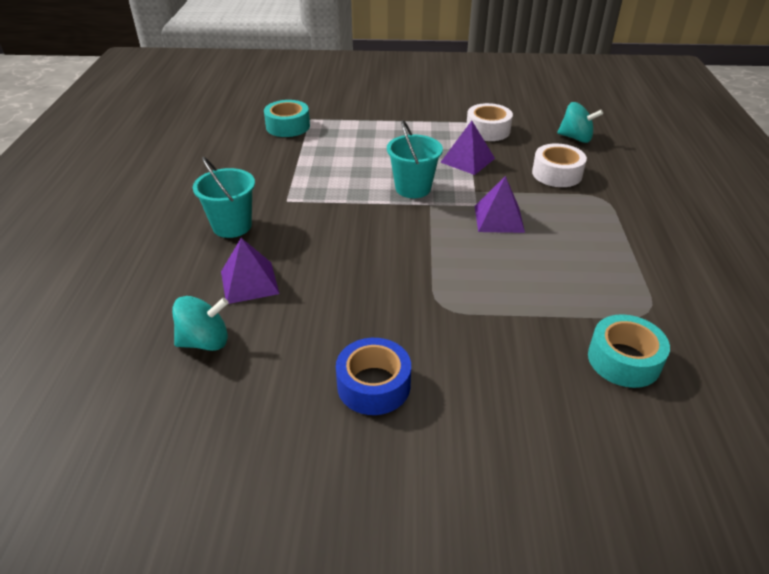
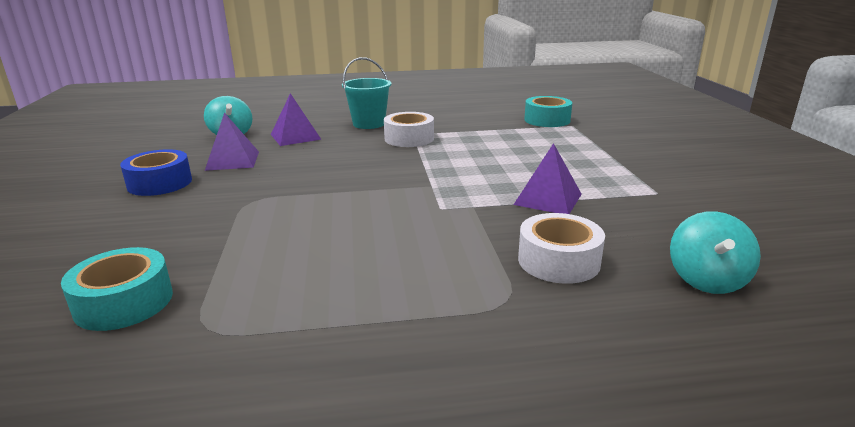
camera: 80 degrees right, 15 degrees down
turquoise bucket [387,120,443,198] -> none
white tape [466,103,513,141] -> white tape moved to [384,112,434,147]
purple pyramid [475,176,525,233] -> purple pyramid moved to [205,112,259,171]

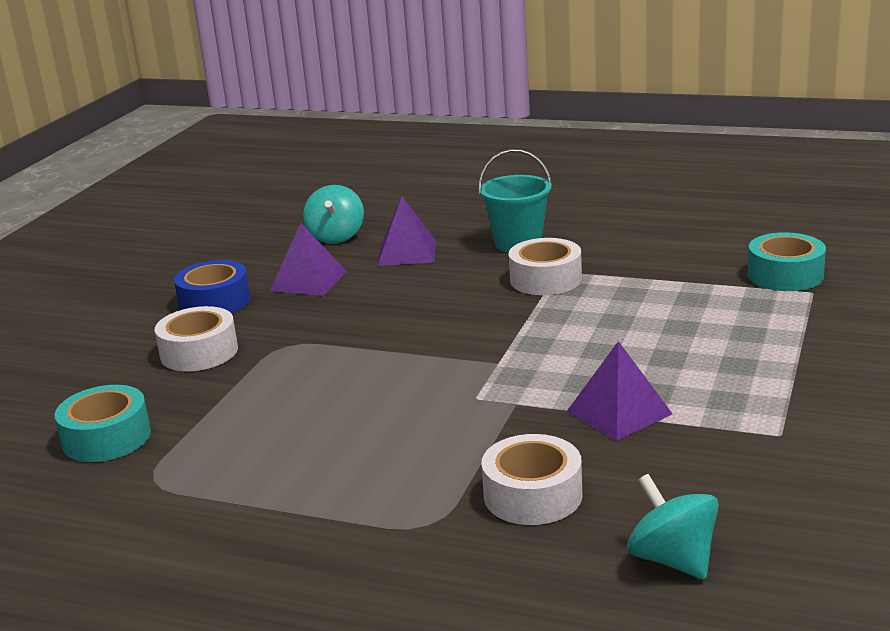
camera: 30 degrees right, 0 degrees up
turquoise spinning top [670,211,761,294] -> turquoise spinning top turned 105 degrees clockwise [627,474,719,580]
none -> white tape [154,306,238,371]

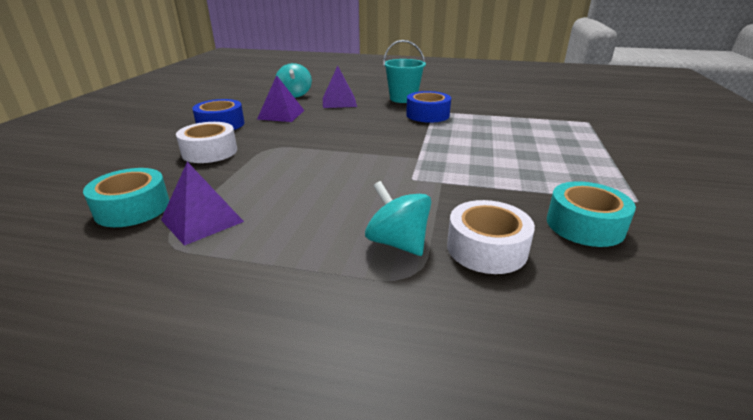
camera: 10 degrees left, 5 degrees up
white tape [509,238,582,295] -> blue tape [406,91,451,123]
purple pyramid [567,341,672,441] -> purple pyramid moved to [161,162,244,246]
turquoise spinning top [627,474,719,580] -> turquoise spinning top moved to [365,181,431,256]
turquoise tape [748,232,826,291] -> turquoise tape moved to [547,181,636,247]

